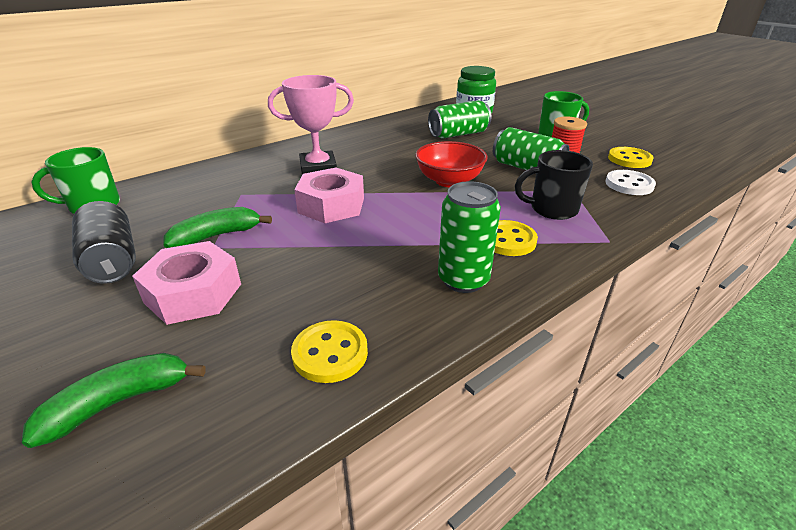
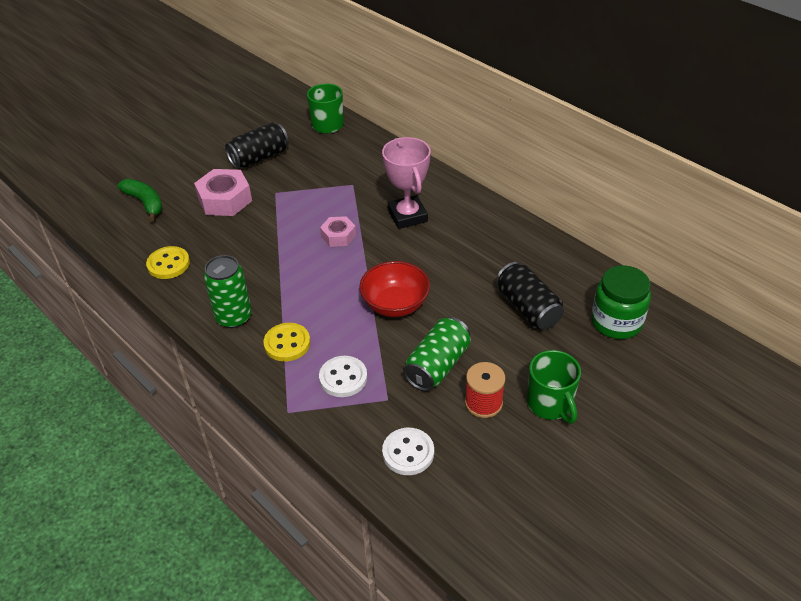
camera: 85 degrees right, 10 degrees up
green banana [163,207,272,248] -> none
pink nut [294,168,364,223] -> pink nut [320,216,356,247], size x0.60
green can [428,100,491,139] -> black can [496,262,564,330]
black mug [515,150,593,220] -> white button [319,356,367,397]
yellow button [608,147,654,168] -> none

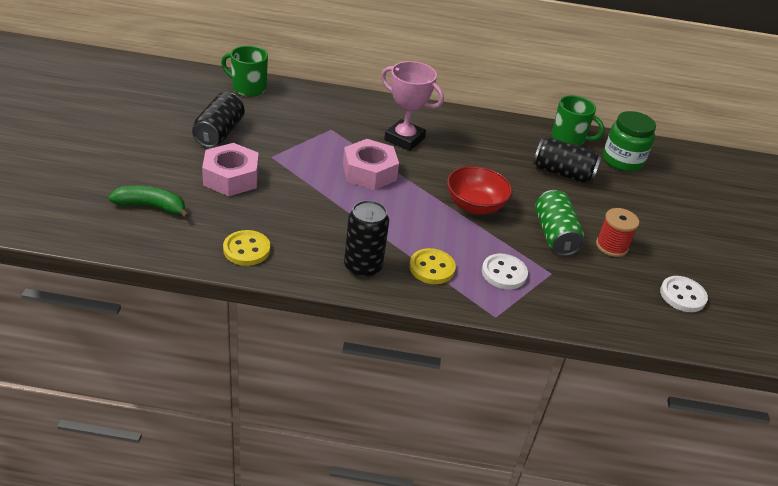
camera: 45 degrees left, 5 degrees down
green can [203,255,252,328] -> black can [344,200,389,278]
pink nut [320,216,356,247] -> pink nut [343,139,399,190], size x1.67
white button [382,428,434,475] -> white button moved to [660,276,708,312]
green mug [527,350,581,424] -> green mug moved to [552,96,605,146]

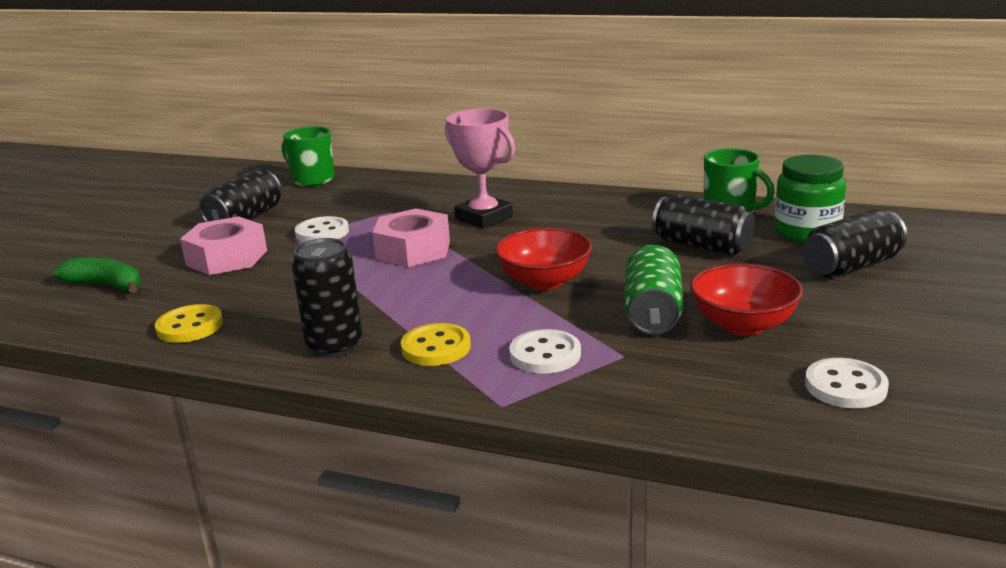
camera: 20 degrees right, 15 degrees down
red spool [596,208,639,257] -> red bowl [690,263,803,336]
none -> white button [295,216,349,242]
none -> black can [803,209,907,278]

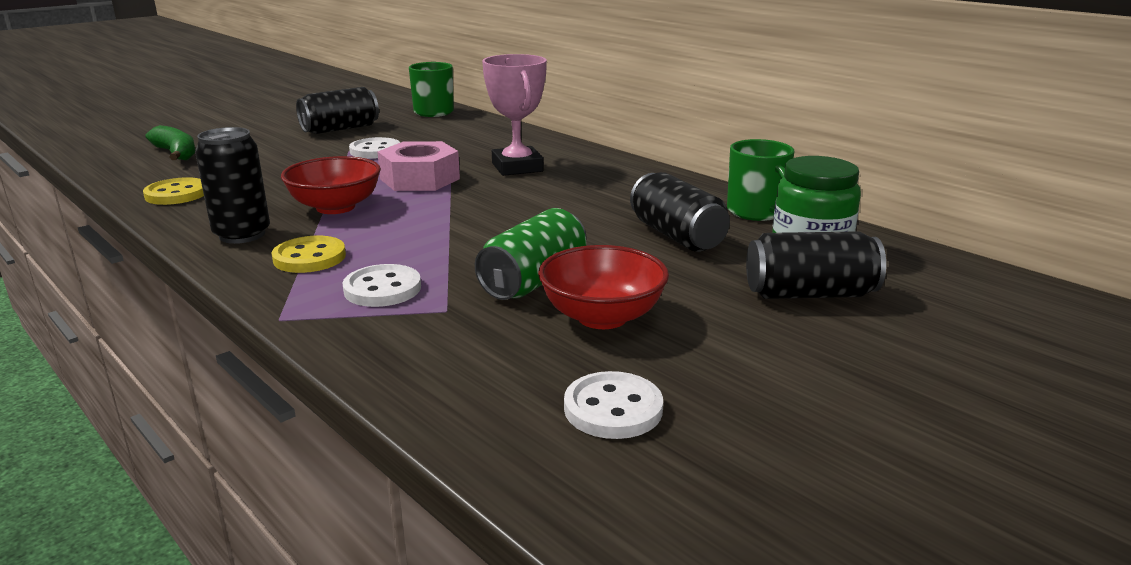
camera: 25 degrees right, 0 degrees up
pink nut [180,216,267,275] -> none
red bowl [495,227,592,290] -> red bowl moved to [281,156,381,214]

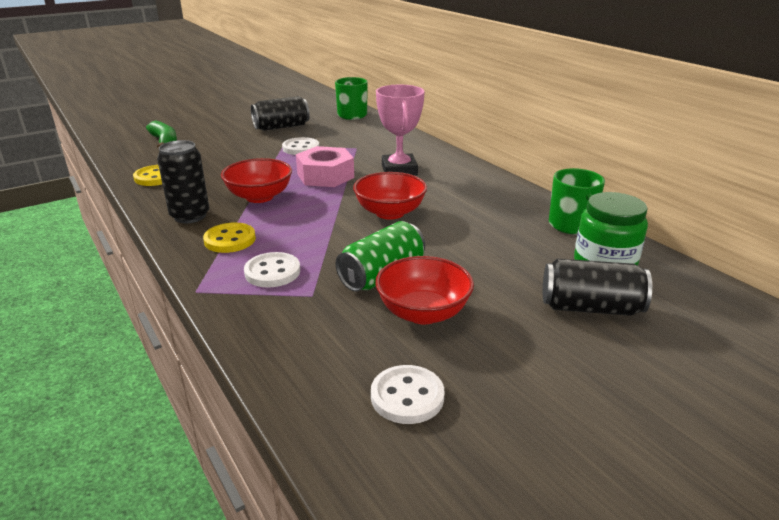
camera: 10 degrees right, 5 degrees up
black can [630,172,730,252] -> none
none -> red bowl [353,172,427,220]

